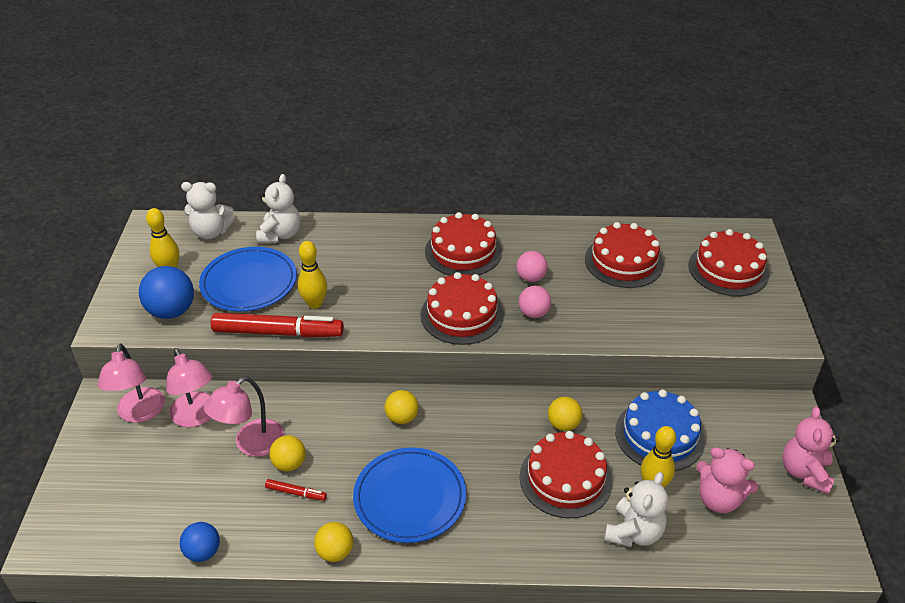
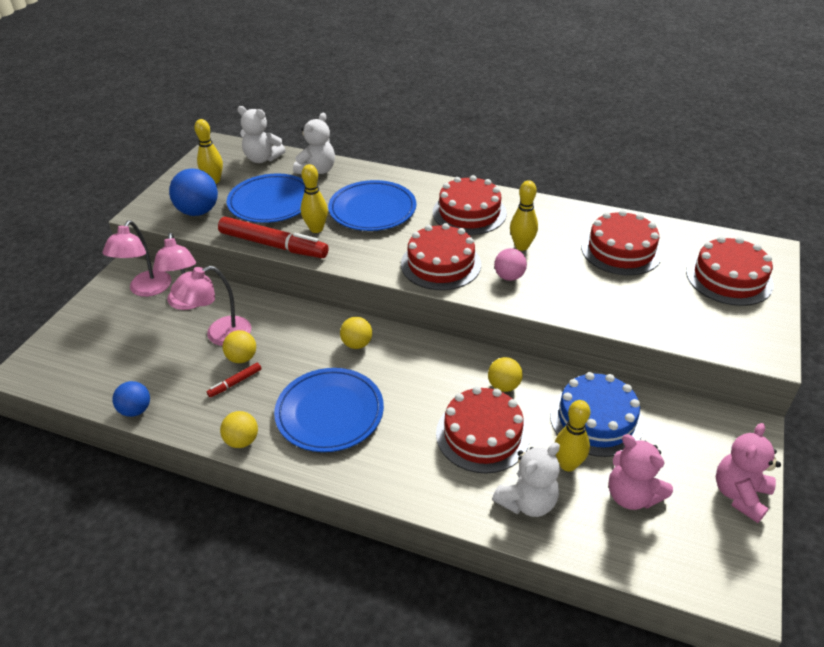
camera: 20 degrees right, 0 degrees up
red marker [265,479,327,501] -> red marker turned 105 degrees clockwise [207,363,261,397]
pink ball [516,251,548,282] -> yellow bowling pin [510,180,538,251]
none -> blue plate [328,180,416,231]

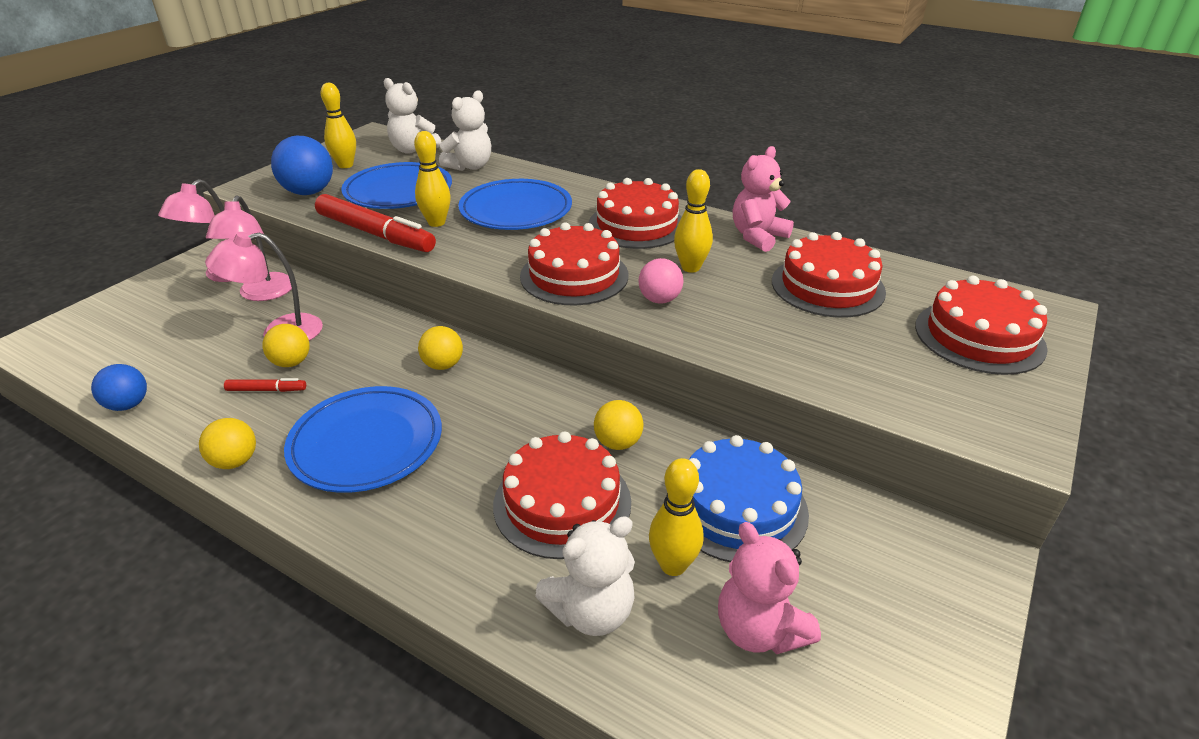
camera: 10 degrees right, 5 degrees down
red marker [207,363,261,397] -> red marker turned 150 degrees counterclockwise [224,378,306,392]
pink teddy bear [716,423,781,523] -> pink teddy bear moved to [733,146,794,252]

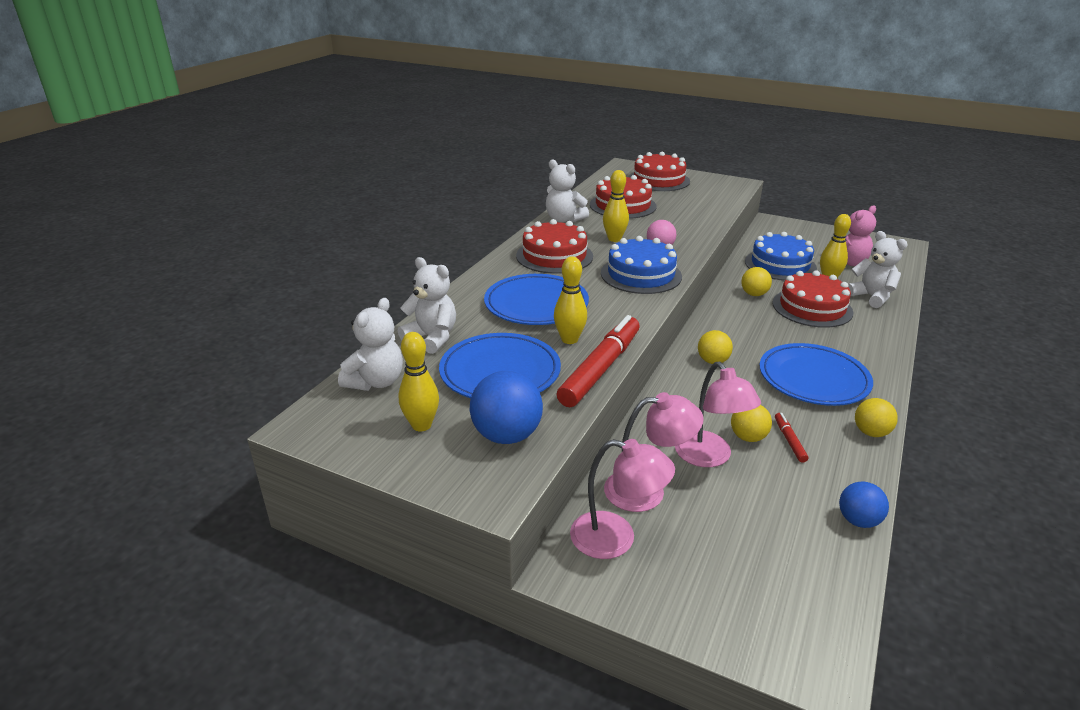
camera: 95 degrees left, 5 degrees down
red cake [520,222,628,305] -> blue cake [601,236,682,294]
pink teddy bear [733,146,794,252] -> white teddy bear [546,160,589,223]

